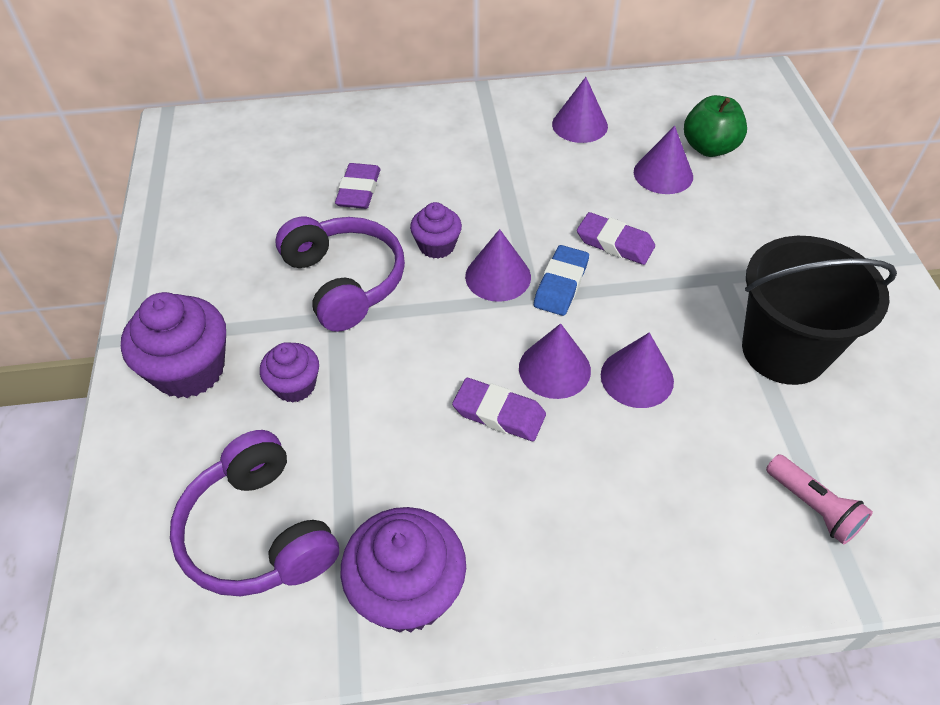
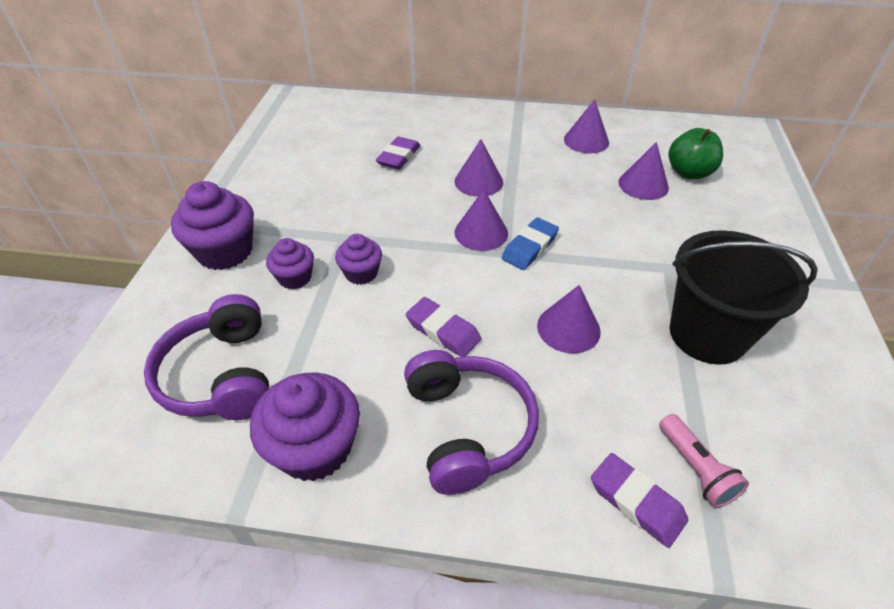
camera: 15 degrees right, 5 degrees down
purple headphones [276,216,405,332] -> purple headphones moved to [404,350,539,495]
purple cupcake [410,202,462,259] -> purple cupcake moved to [335,234,382,285]
purple cone [519,323,591,399] -> purple cone moved to [455,139,503,197]
purple eraser [577,212,655,265] -> purple eraser moved to [591,453,688,548]

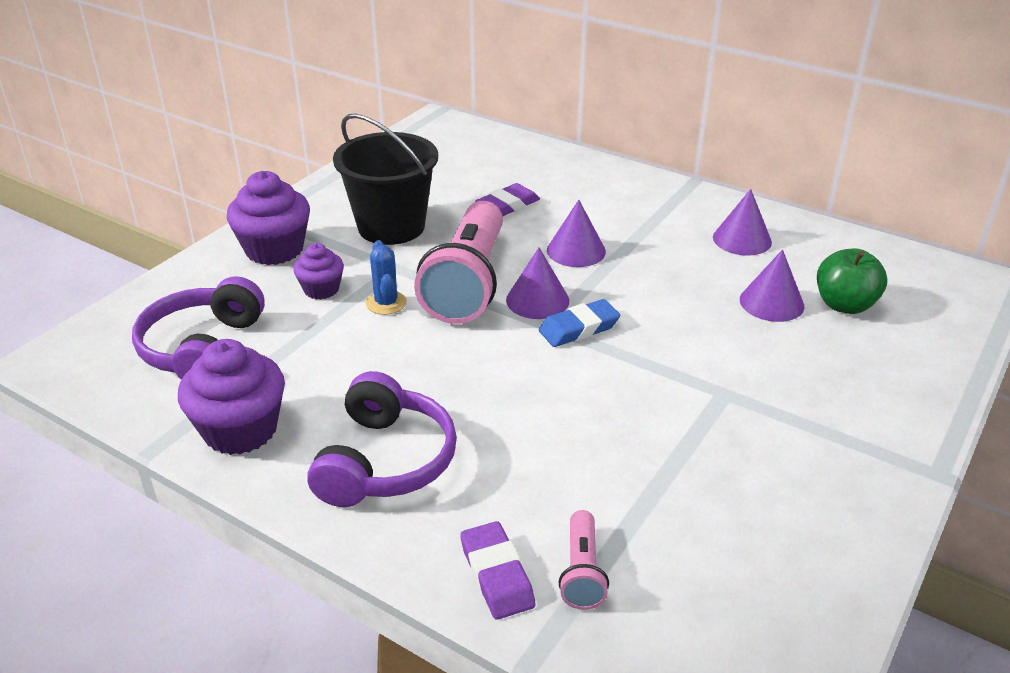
camera: 25 degrees right, 10 degrees down
purple cupcake [335,234,382,285] -> blue cactus [366,240,407,315]
purple eraser [406,297,481,357] -> none
purple cone [537,285,601,354] -> none
black bucket [670,230,817,365] -> black bucket moved to [333,113,438,245]
none -> pink flashlight [414,201,503,324]

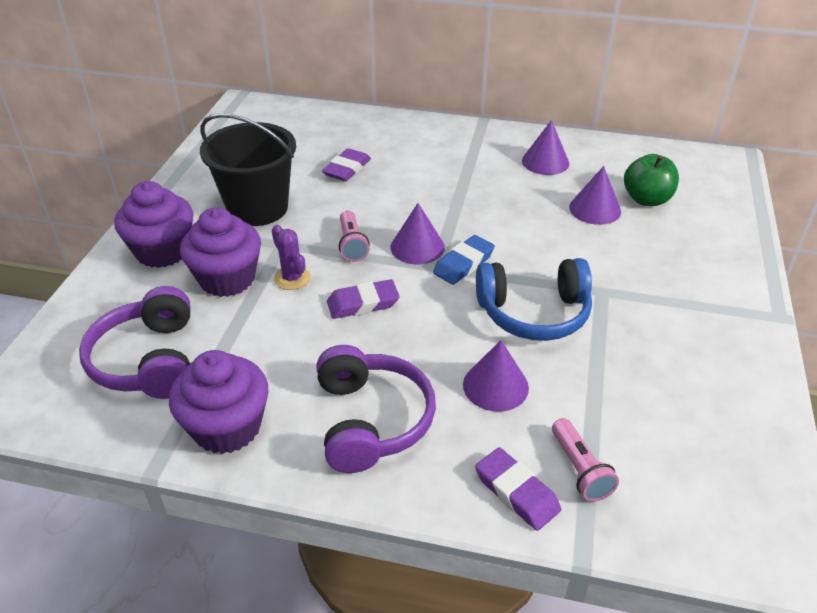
camera: 20 degrees left, 5 degrees up
purple cupcake [293,243,344,300] -> purple cupcake [180,207,261,297], size x1.73
blue cactus [366,240,407,315] -> purple cactus [272,225,311,290]
pink flashlight [414,201,503,324] -> pink flashlight [339,210,370,262], size x0.45
purple cone [547,200,606,267] -> purple cone moved to [463,340,529,412]
none -> purple eraser [327,279,400,319]
none -> blue headphones [476,258,592,341]

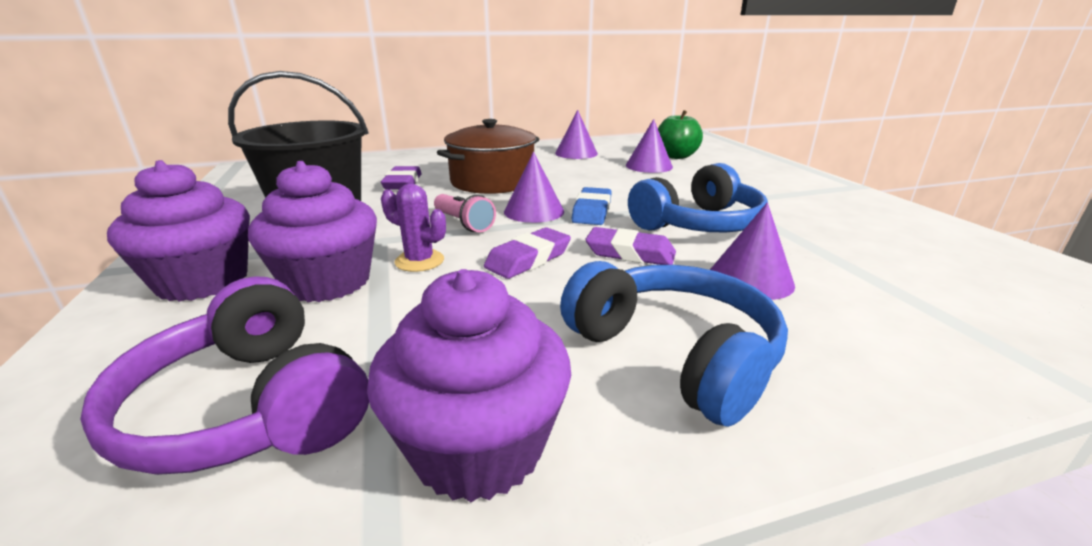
camera: 30 degrees left, 15 degrees down
purple headphones [316,345,436,473] -> blue headphones [560,261,788,427]
purple eraser [475,447,561,531] -> purple eraser moved to [585,227,676,265]
pink flashlight [552,418,619,502] -> none
none -> brown pot [437,119,539,194]

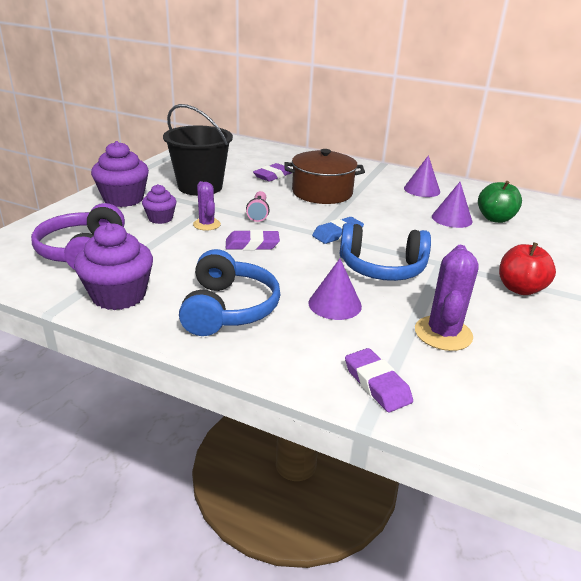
camera: 40 degrees right, 5 degrees up
purple cupcake [248,161,377,302] -> purple cupcake [142,184,176,224], size x0.58
purple cone [504,152,564,223] -> none
purple eraser [585,227,676,265] -> purple eraser moved to [345,348,413,412]
none -> purple cactus [415,245,479,351]
none -> red apple [499,242,556,295]

